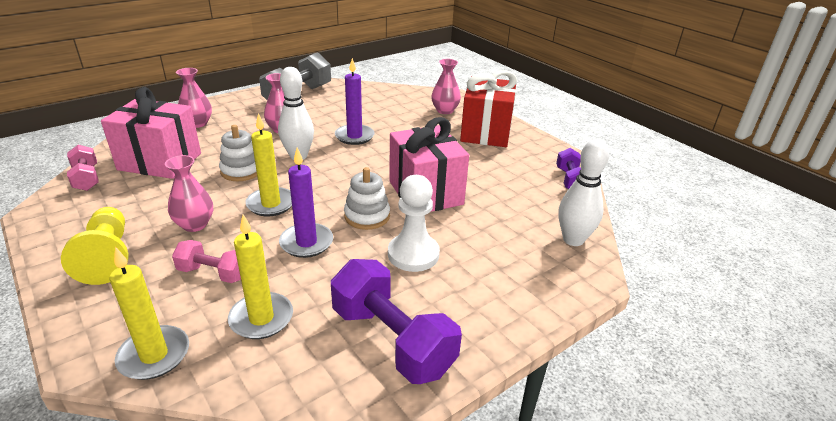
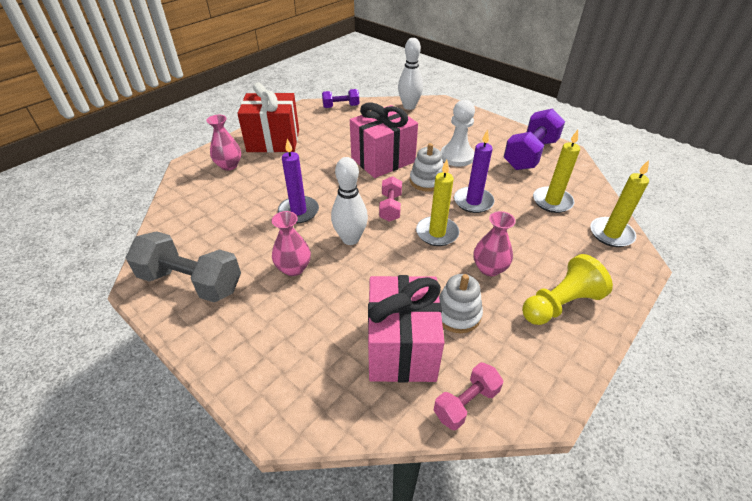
camera: 100 degrees left, 10 degrees up
pink dumbbell [172,240,241,283] -> pink dumbbell moved to [379,176,402,222]
pink vase [176,68,212,128] -> none
white stacking toy [219,125,257,181] -> white stacking toy moved to [439,274,483,333]

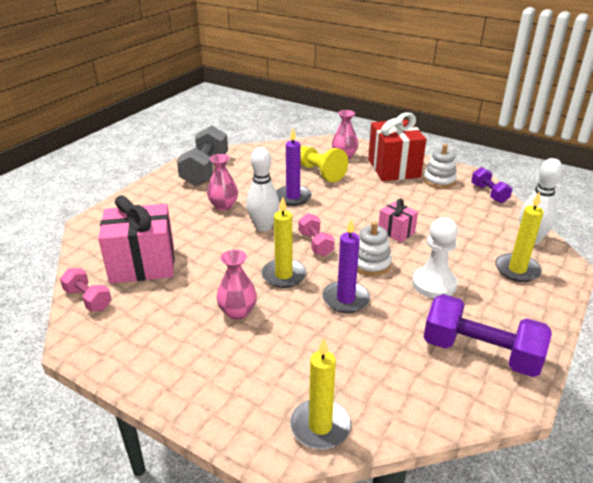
camera: 80 degrees right, 10 degrees down
pink gift [350,102,418,178] -> pink gift [378,199,418,242], size x0.51
pink dumbbell [379,176,402,222] -> pink dumbbell turned 75 degrees clockwise [299,213,335,256]
white stacking toy [439,274,483,333] -> white stacking toy moved to [423,144,457,188]
yellow pawn [522,254,613,325] -> yellow pawn moved to [300,146,348,182]
yellow candle [533,130,580,213] -> yellow candle moved to [495,191,544,282]

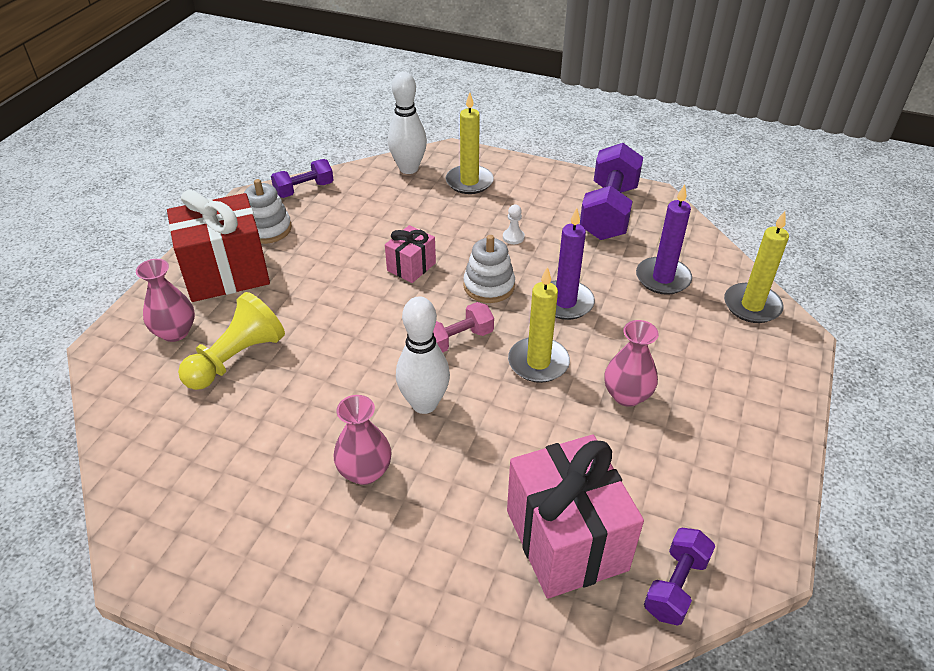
camera: 100 degrees left, 10 degrees up
pink dumbbell [60,268,112,312] -> purple dumbbell [644,528,715,626]
grey dumbbell [177,126,228,186] -> none
purple candle [276,128,312,206] -> purple candle moved to [636,184,692,295]
white pawn [412,217,458,298] -> white pawn [503,205,525,244], size x0.44

